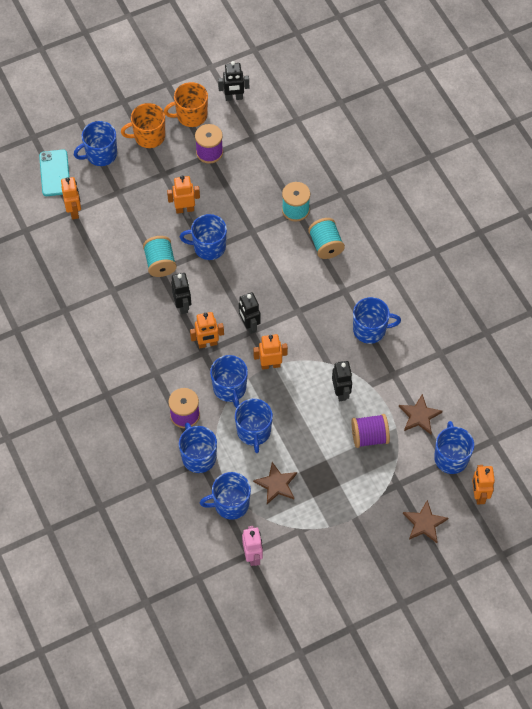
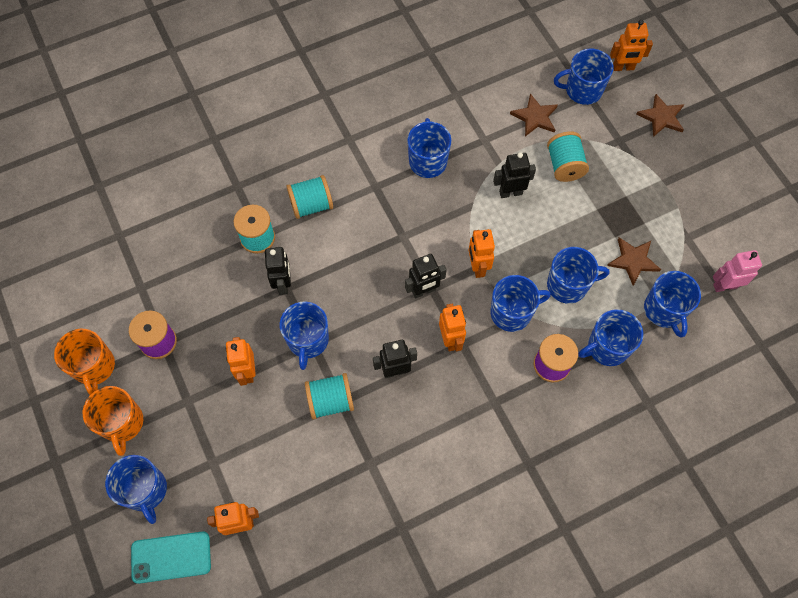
camera: 90 degrees left, 5 degrees up
black robot [218,61,249,101] -> black robot moved to [265,247,291,295]
purple spool [352,414,390,448] -> turquoise spool [547,131,589,182]

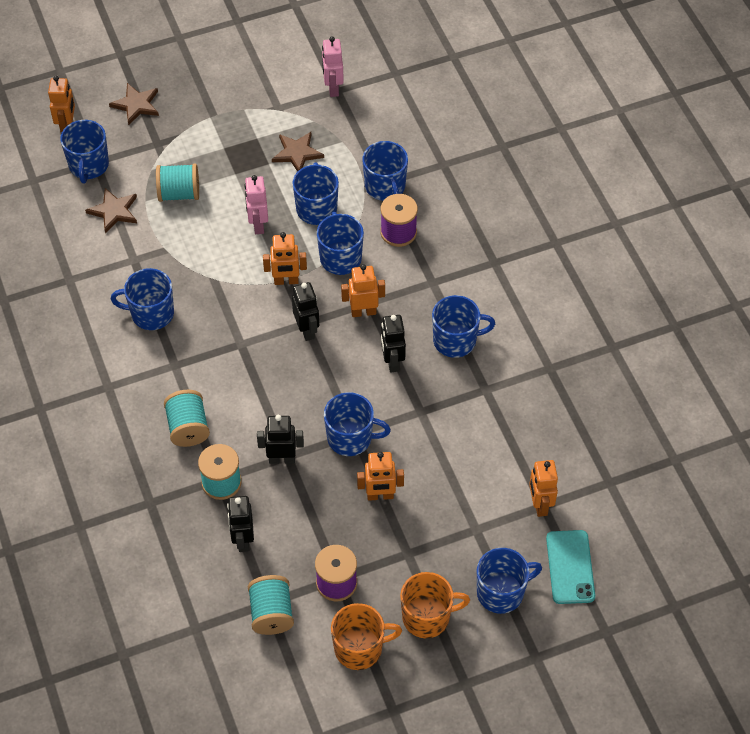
camera: 85 degrees left, 10 degrees down
turquoise spool [305,373,354,419] -> turquoise spool moved to [248,575,294,635]
black robot [493,152,536,198] -> black robot moved to [227,496,254,552]
blue mug [644,271,701,338] -> blue mug moved to [432,295,495,358]
none -> pink robot [244,175,268,234]

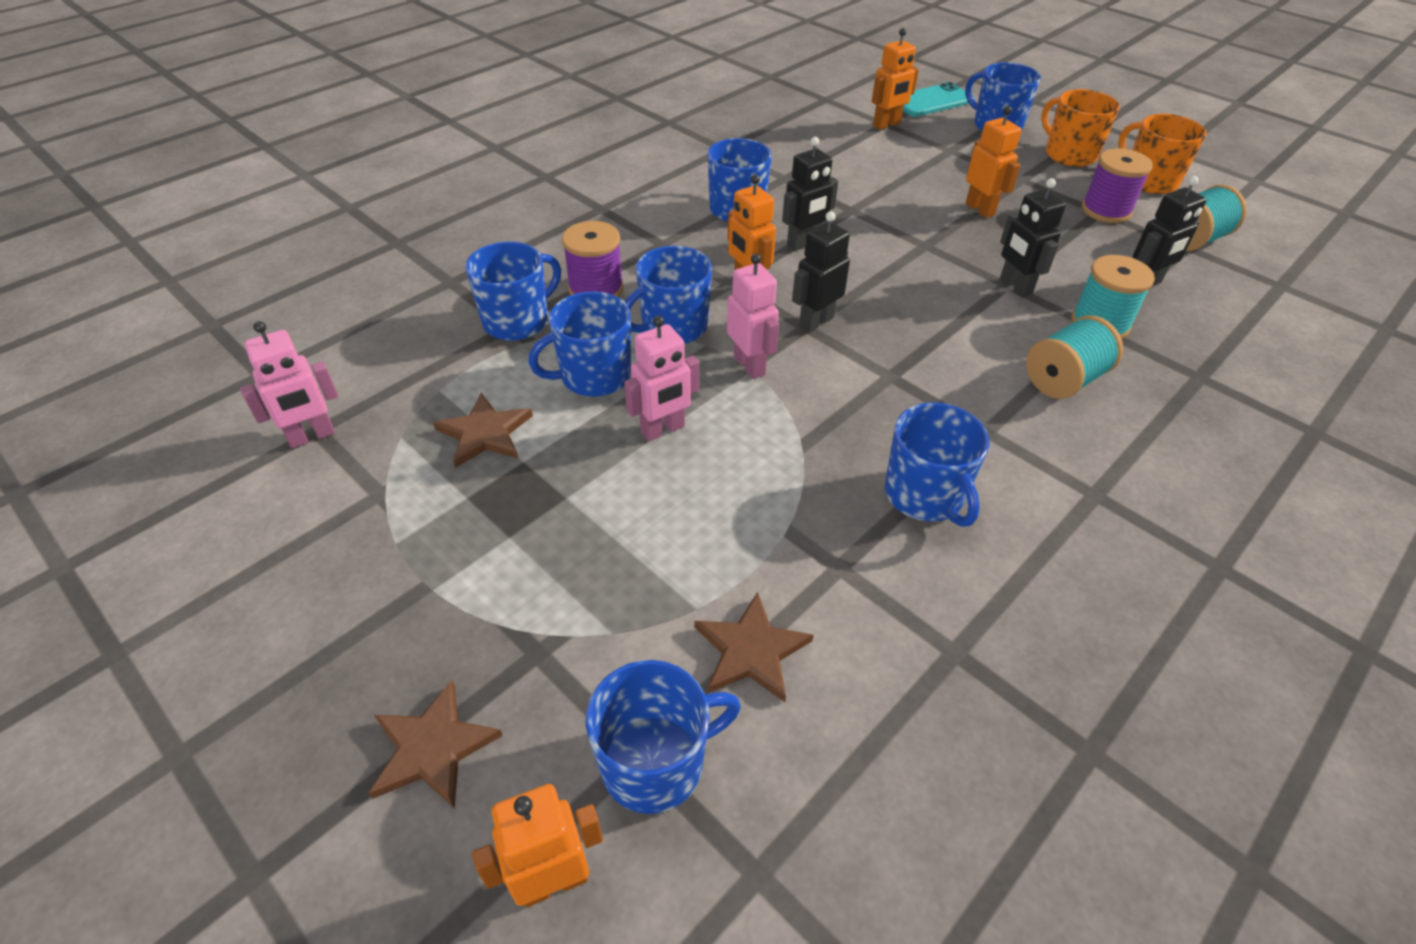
camera: 115 degrees left, 10 degrees down
turquoise spool [156,163,199,202] -> none
orange robot [263,232,307,285] -> pink robot [727,253,779,379]
blue mug [324,392,391,456] -> none

